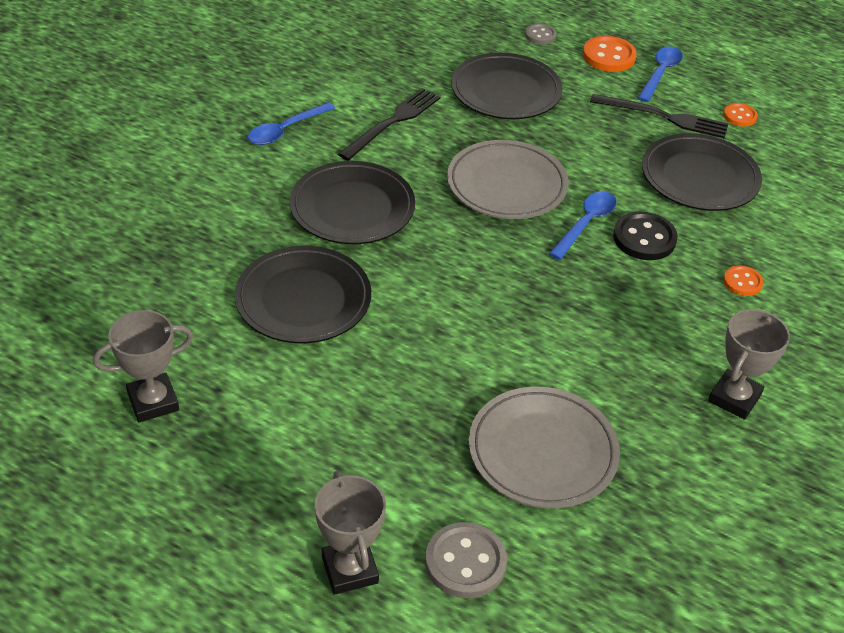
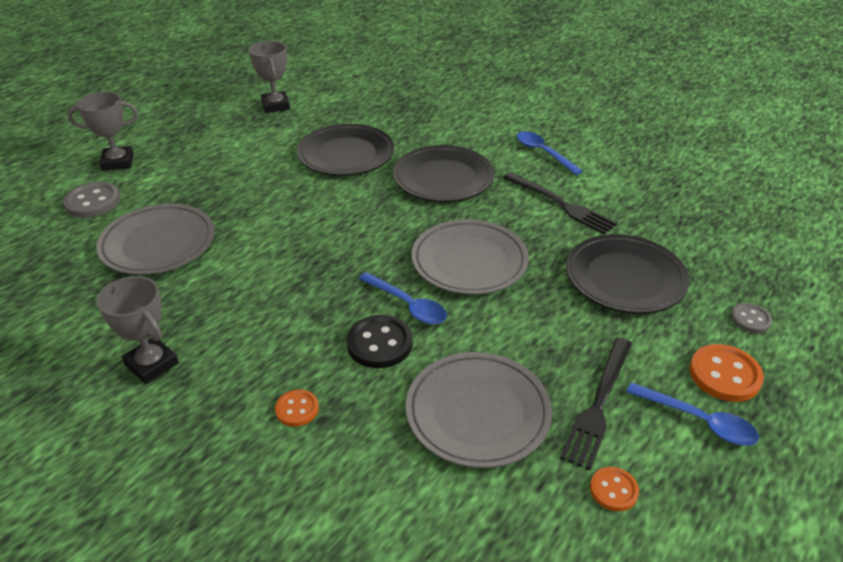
camera: 100 degrees right, 5 degrees down
black plate [642,133,762,211] -> grey plate [406,352,552,468]

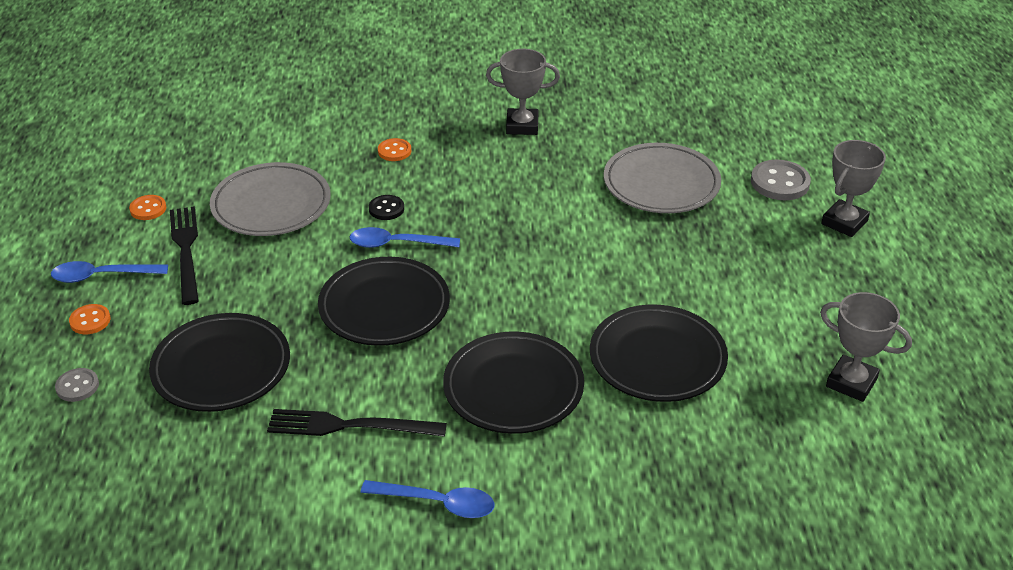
camera: 140 degrees right, 0 degrees up
black button [347,315,413,368] -> black button [369,195,404,220], size x0.60
grey plate [411,219,529,295] -> black plate [318,257,450,346]
orange button [689,344,764,402] -> orange button [69,304,110,334], size x0.60

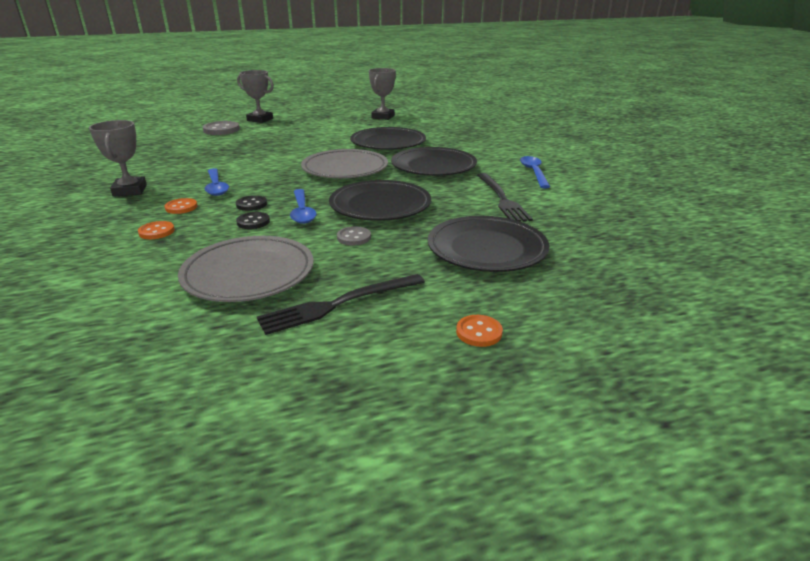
camera: 105 degrees left, 10 degrees down
blue spoon [51,261,168,283] -> blue spoon moved to [205,168,229,196]
grey button [55,368,99,402] -> grey button moved to [337,226,371,246]
orange button [129,195,166,220] -> orange button moved to [165,198,198,214]
grey plate [604,143,721,213] -> grey plate moved to [301,149,388,178]
none -> black button [236,195,267,211]

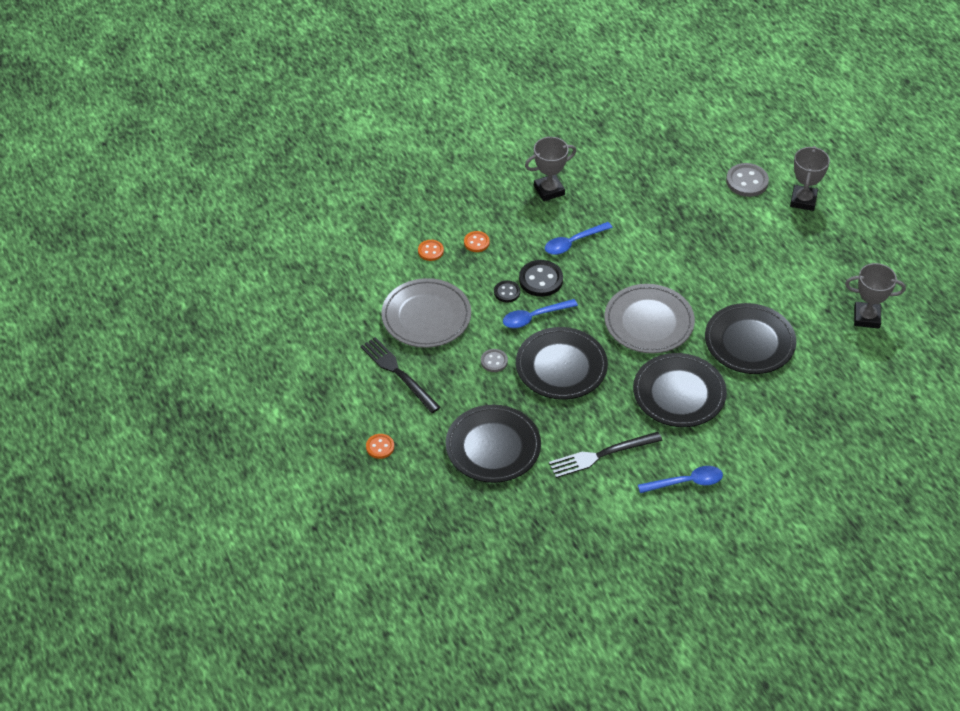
camera: 80 degrees right, 20 degrees up
orange button [165,198,198,214] -> orange button moved to [418,240,444,261]
black button [236,195,267,211] -> black button [519,260,563,297], size x1.68

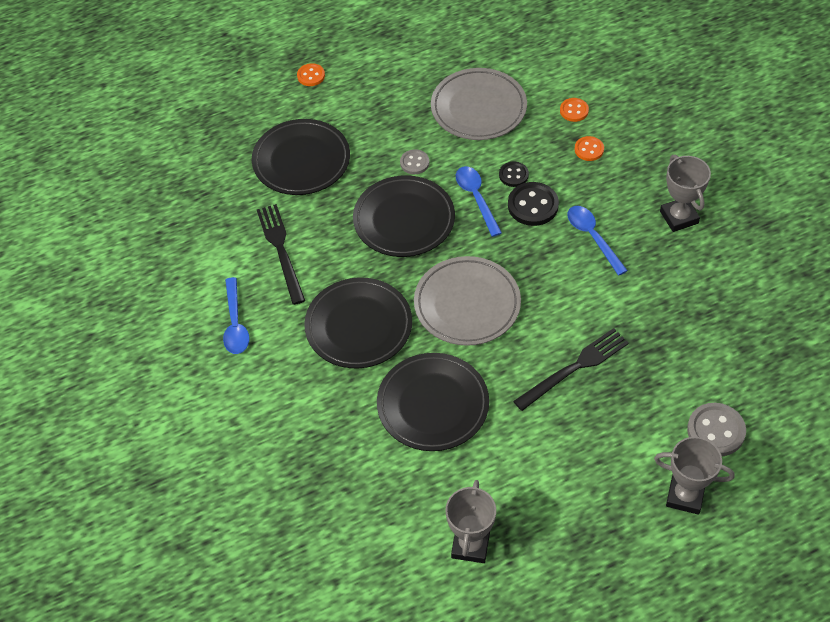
camera: 95 degrees right, 5 degrees up
black fork [360,337,441,413] -> black fork moved to [513,328,629,411]

